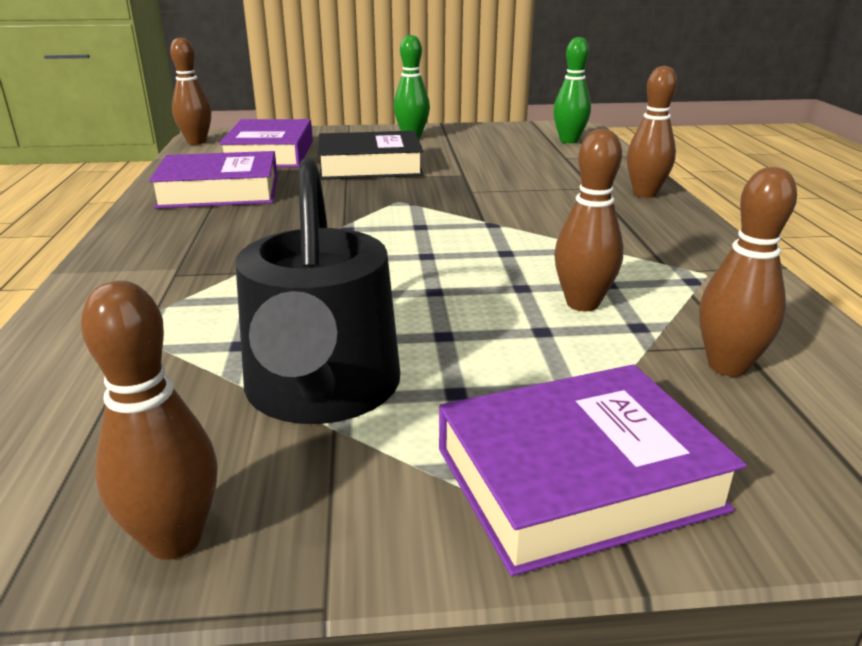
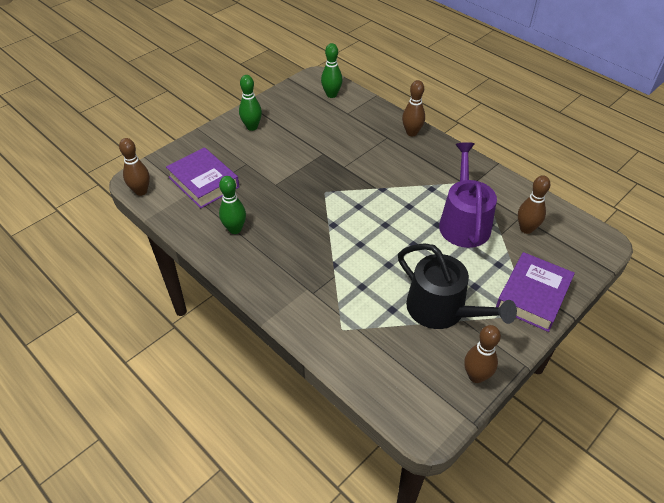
camera: 40 degrees left, 20 degrees up
purple book [149,151,277,209] -> green bowling pin [219,176,246,234]
black book [317,131,423,180] -> none
brown bowling pin [554,129,624,311] -> purple watering can [439,142,497,248]

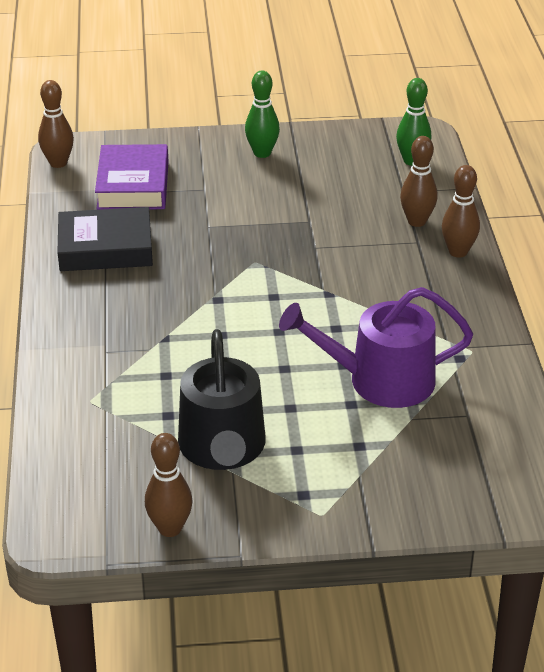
camera: 40 degrees right, 10 degrees down
green bowling pin [219,176,246,234] -> black book [57,207,153,271]
purple watering can [439,142,497,248] -> purple watering can turned 135 degrees counterclockwise [279,287,473,408]
purple book [496,252,575,332] -> none
brown bowling pin [518,175,550,234] -> brown bowling pin moved to [400,136,438,227]

